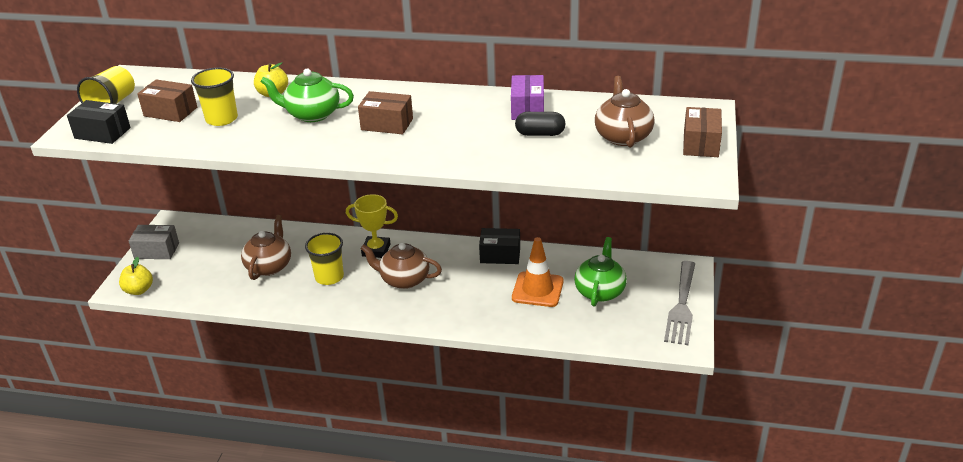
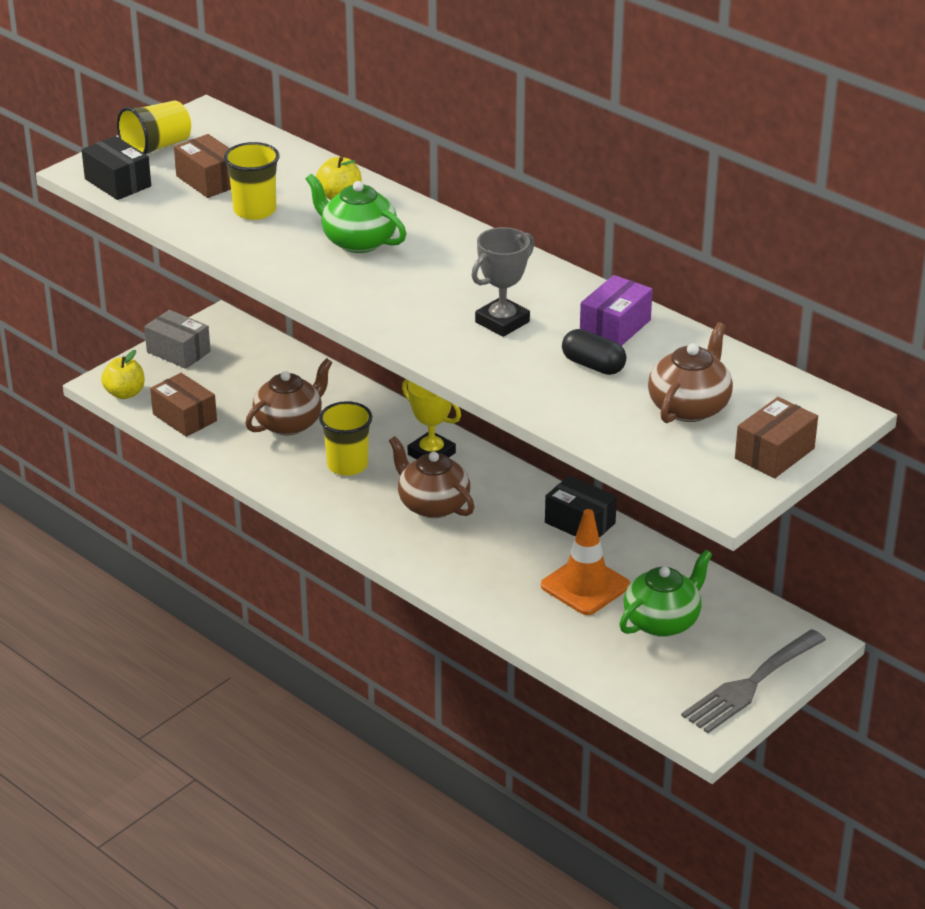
camera: 30 degrees right, 0 degrees up
brown box [358,91,413,134] -> brown box moved to [150,373,217,437]
none -> grey trophy [471,227,534,337]

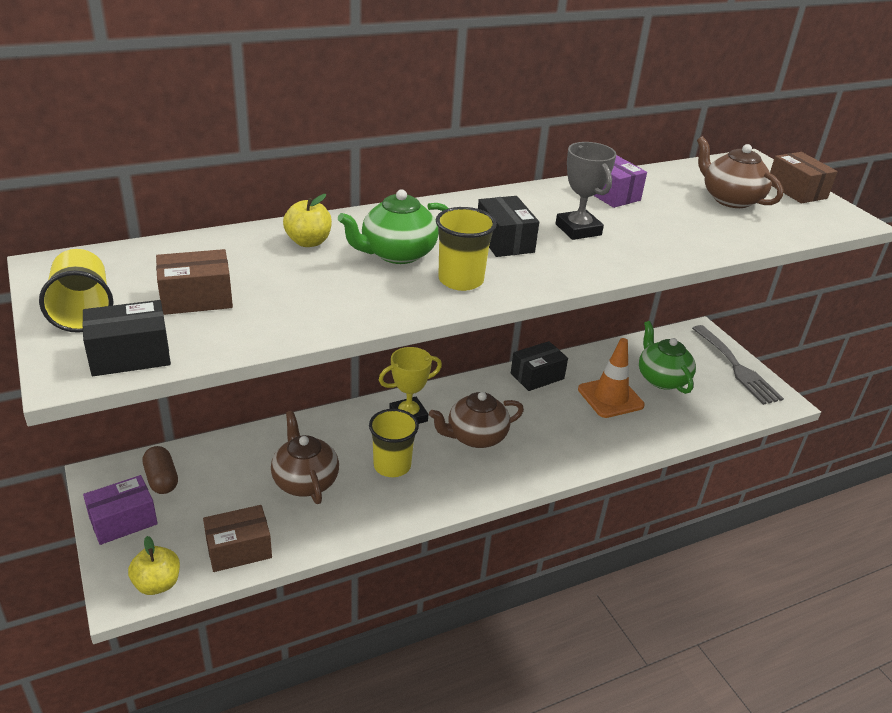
camera: 70 degrees left, 0 degrees up
grey box [144,310,211,369] -> purple box [83,475,158,545]
yellow cup [224,142,279,220] -> yellow cup moved to [436,207,497,291]
black capsule [562,329,627,375] -> none
none -> brown capsule [143,446,178,494]
none -> black box [478,196,539,257]

